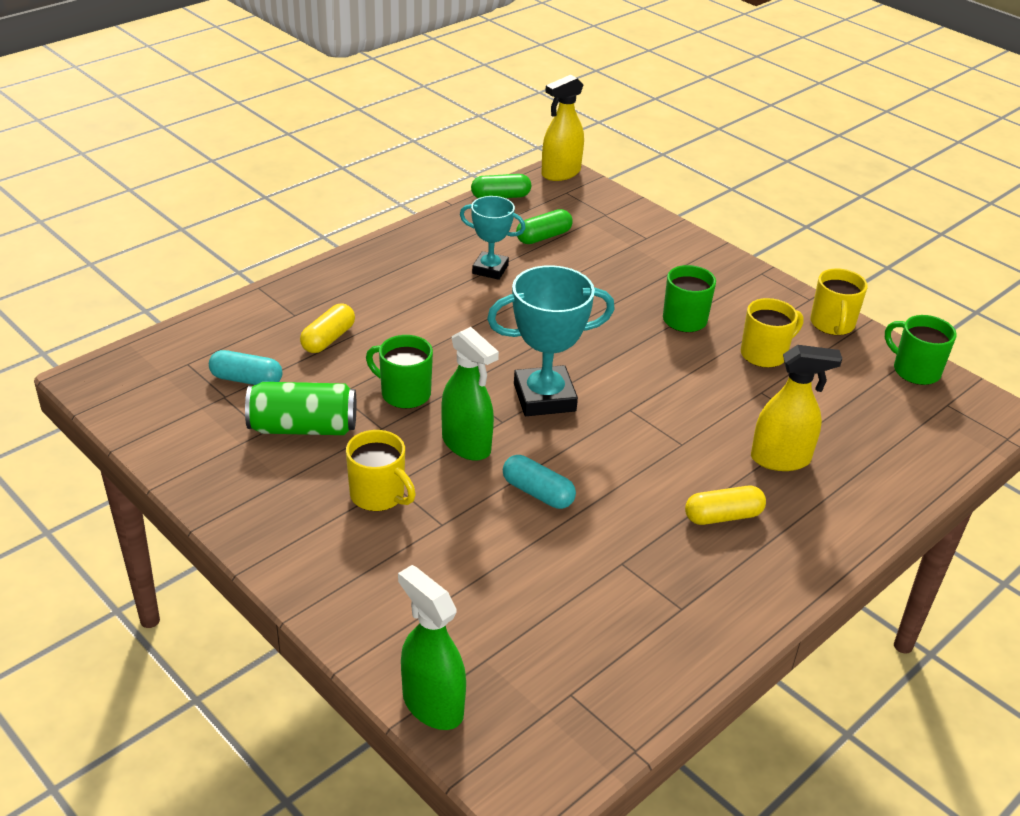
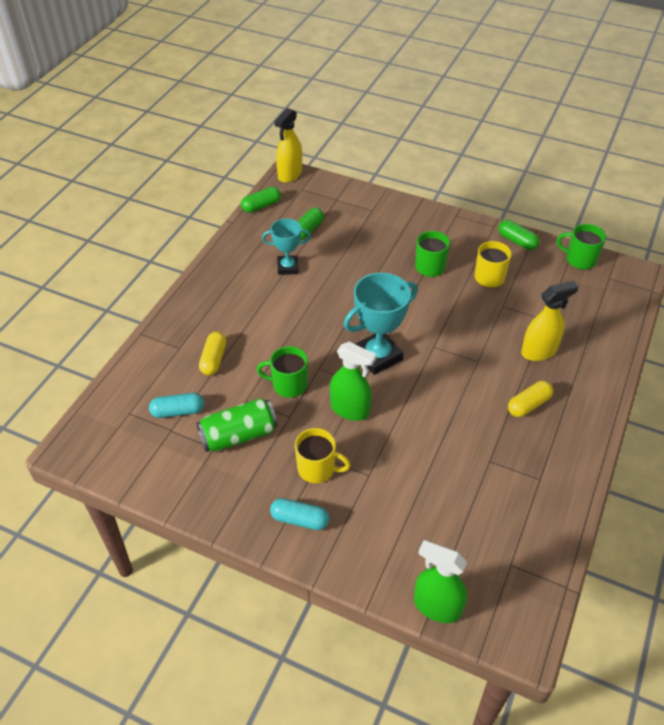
camera: 20 degrees left, 10 degrees up
turquoise capsule [503,455,576,509] -> turquoise capsule moved to [270,498,330,530]
yellow mug [810,268,868,335] -> green capsule [498,220,539,250]

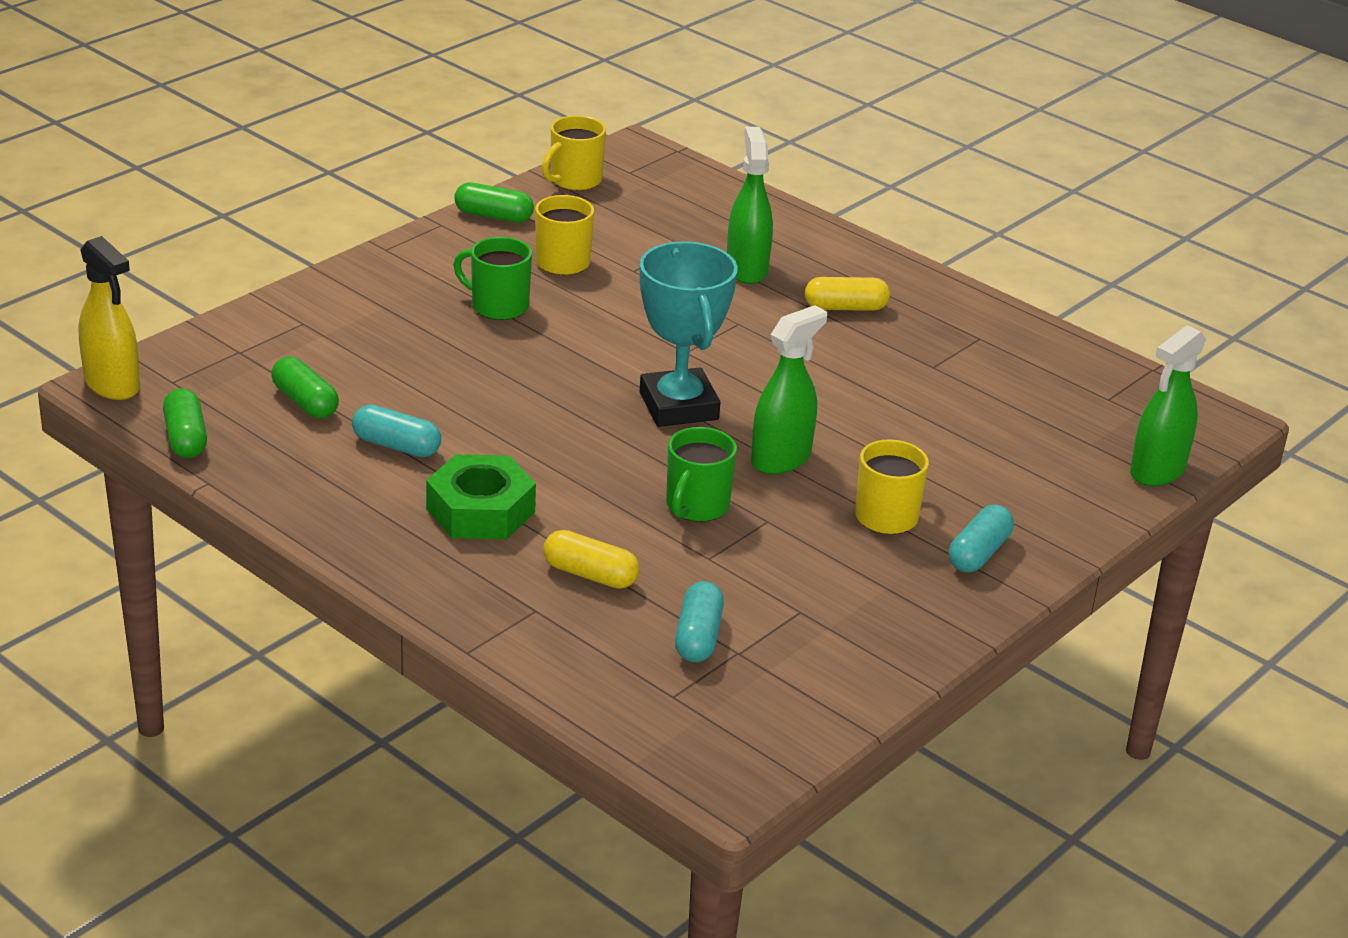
camera: 75 degrees left, 15 degrees down
green can [196,398,277,452] -> none
turquoise trophy [262,219,311,275] -> turquoise capsule [352,405,441,457]
green capsule [498,220,539,250] -> green capsule turned 45 degrees clockwise [454,183,534,223]
yellow capsule [508,381,553,417] -> yellow capsule turned 75 degrees counterclockwise [805,277,890,311]
yellow spray bottle [521,281,579,361] -> green spray bottle [727,127,773,284]
green mug [557,224,606,270] -> yellow mug [542,115,606,191]
none -> green nut [426,454,536,539]

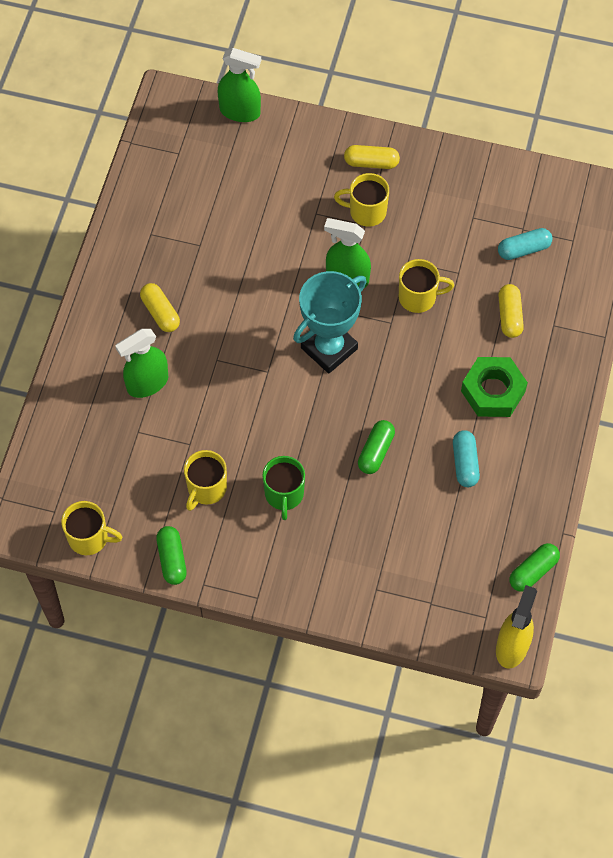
camera: 115 degrees left, 30 degrees up
green capsule [271,357,339,418] -> green capsule moved to [358,420,395,474]
green mug [666,427,737,522] -> yellow mug [399,259,454,313]
turquoise capsule [949,504,1014,572] -> yellow capsule [344,145,400,169]

